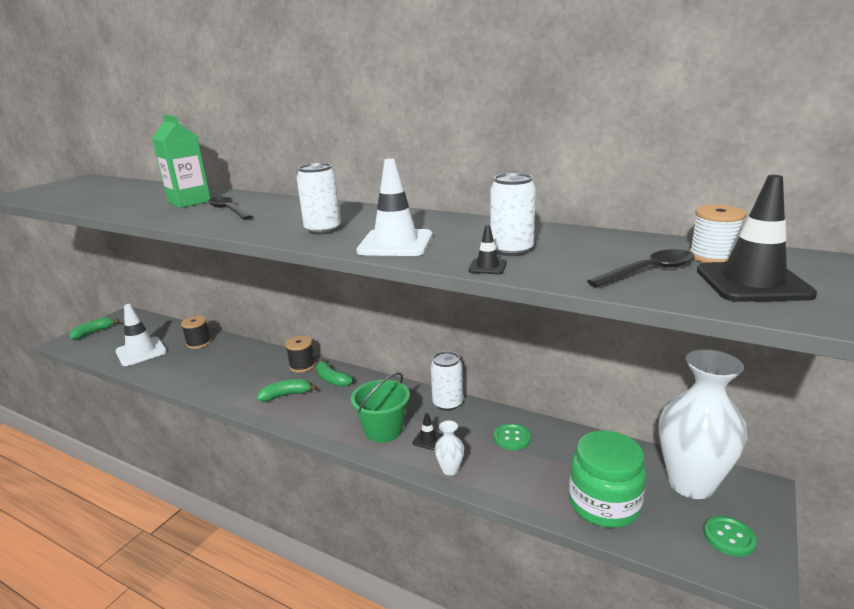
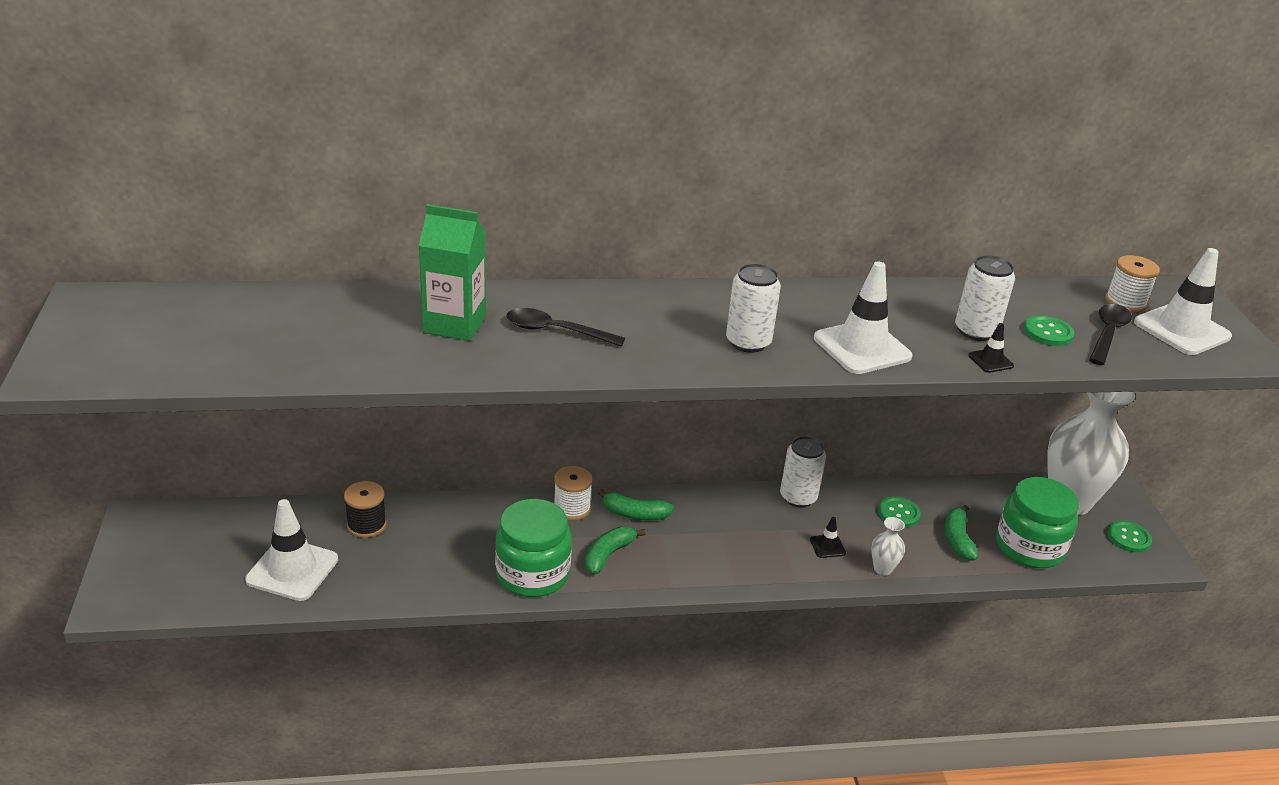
camera: 40 degrees left, 10 degrees up
green banana [69,317,119,340] -> green banana moved to [945,505,978,561]
black spool [285,336,315,373] -> white spool [554,466,593,521]
green bucket [351,372,410,443] -> none
black traffic cone [697,175,817,302] -> white traffic cone [1134,248,1232,355]
none -> green jar [495,499,572,597]
none -> green button [1024,315,1074,346]

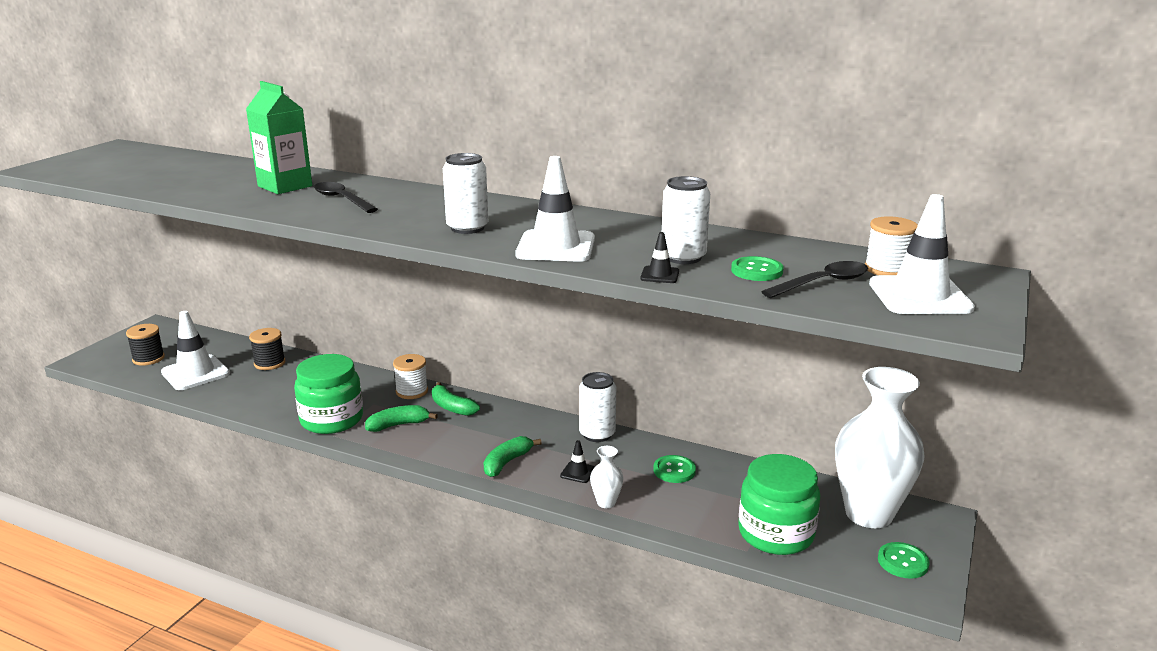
camera: 35 degrees right, 10 degrees down
green banana [945,505,978,561] -> green banana moved to [484,436,541,477]
none -> black spool [126,324,165,366]

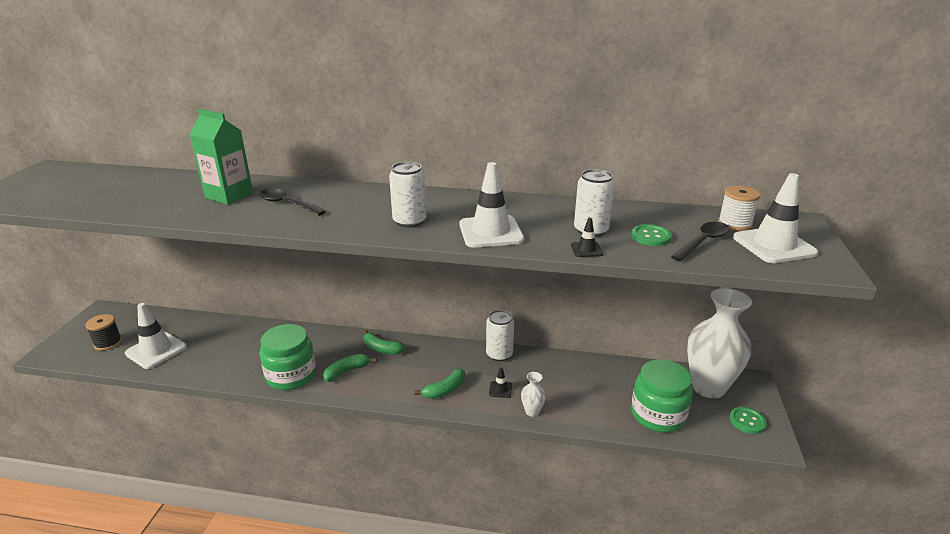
camera: 15 degrees left, 5 degrees up
black spool [249,328,285,370] -> none
white spool [393,354,428,399] -> none
green banana [484,436,541,477] -> green banana turned 150 degrees counterclockwise [415,369,465,399]
green button [653,455,696,483] -> none

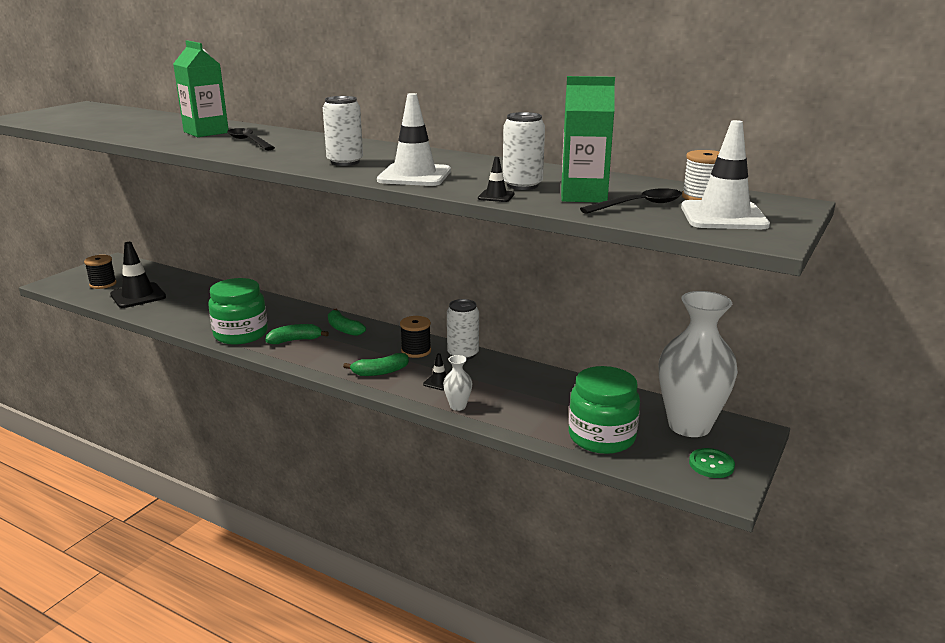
camera: 20 degrees right, 5 degrees down
white traffic cone [125,303,187,369] -> black traffic cone [110,242,166,308]
green button [631,224,672,246] -> green carton [561,76,615,203]
none -> black spool [400,316,431,358]

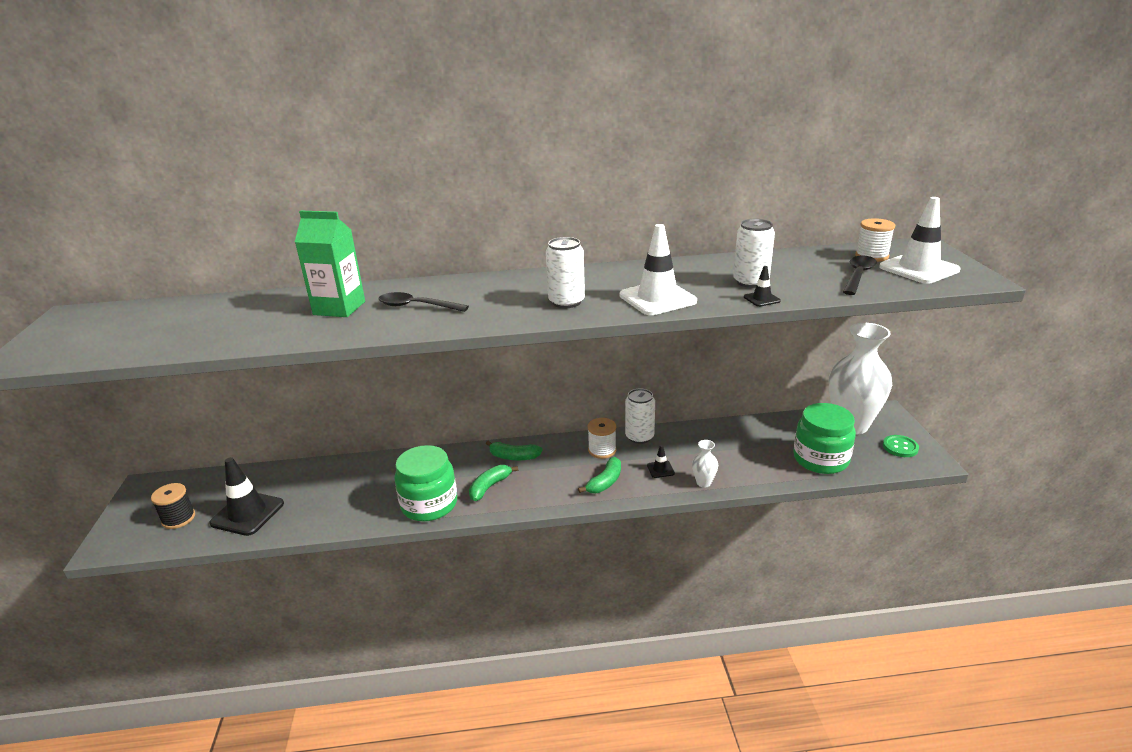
camera: 35 degrees left, 5 degrees up
black spool [400,316,431,358] -> white spool [588,418,617,459]
green carton [561,76,615,203] -> none

